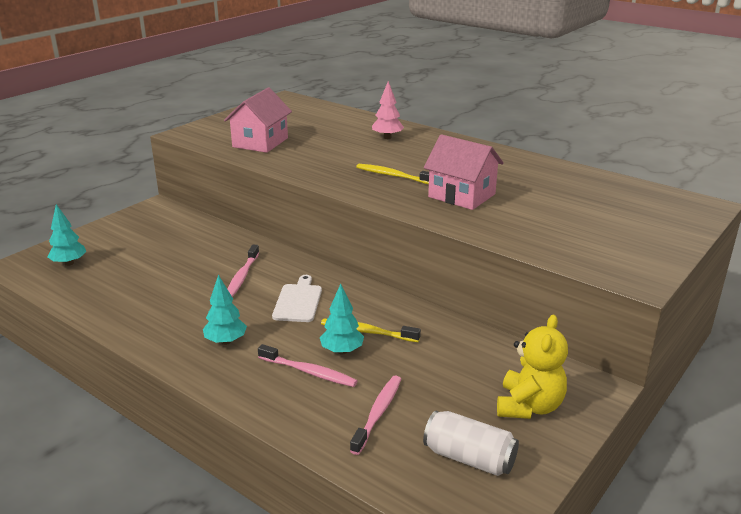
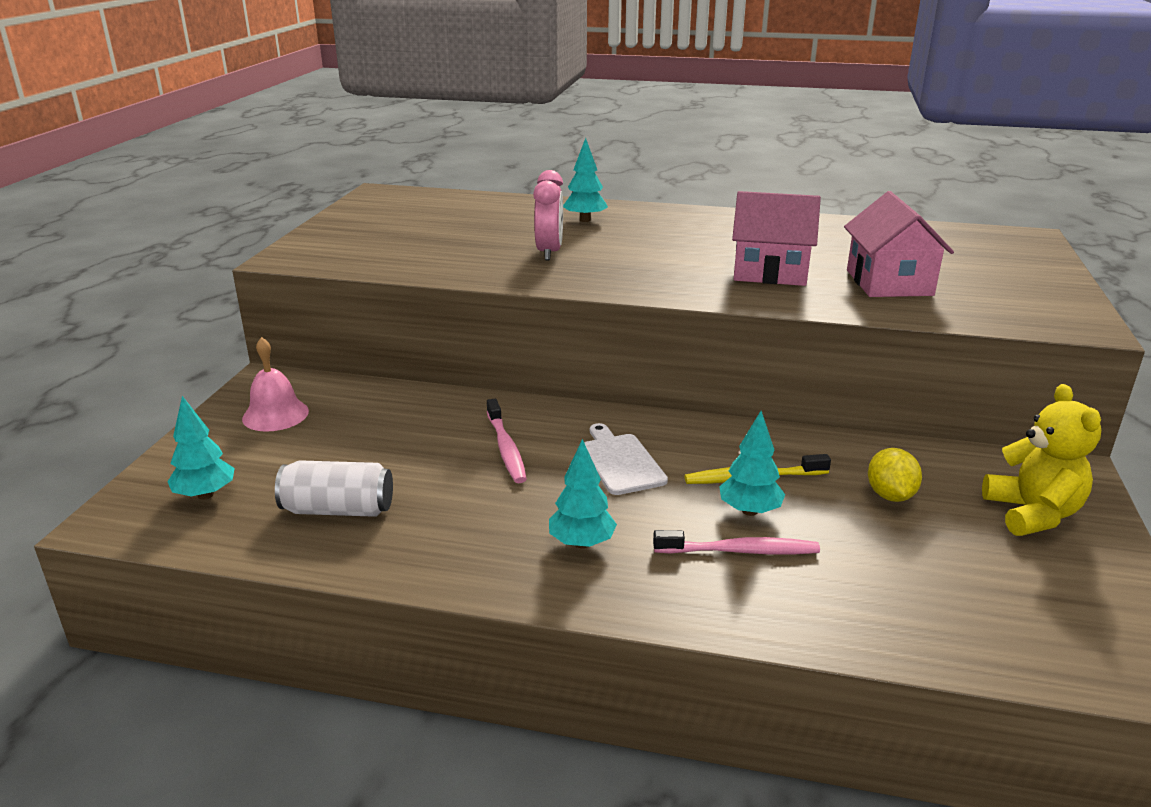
camera: 25 degrees left, 0 degrees up
pink house [224,87,292,153] -> pink house moved to [844,191,954,297]
pink toothbrush [350,375,401,455] -> none
yellow toothbrush [356,164,429,184] -> none
pink tree [372,81,404,139] -> turquoise tree [563,138,608,222]
white can [423,411,519,476] -> white can moved to [275,460,393,517]
none -> pink bell [242,337,309,432]
none -> pink clock [533,170,563,261]
none -> yellow lemon [868,448,922,502]

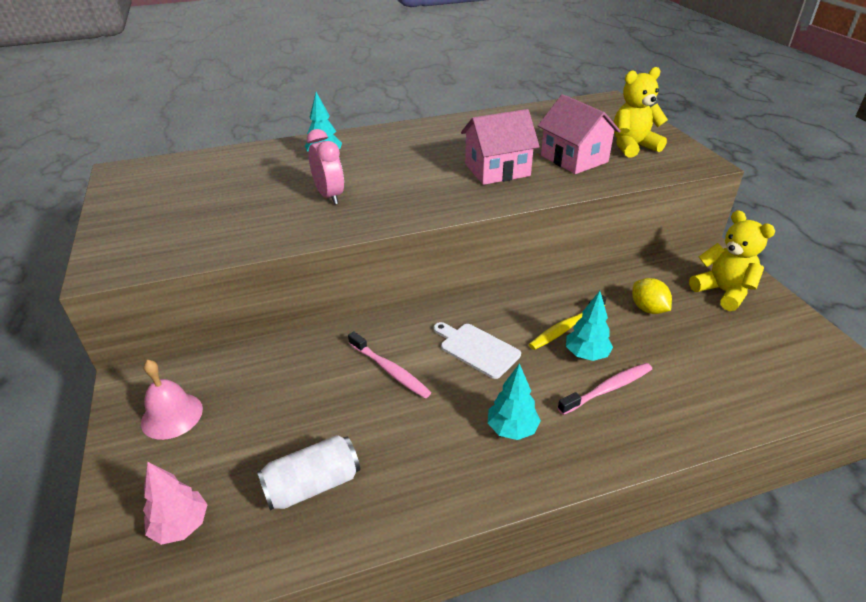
camera: 30 degrees left, 10 degrees up
turquoise tree [167,396,235,499] -> pink tree [143,461,208,545]
none -> yellow teddy bear [614,67,668,158]

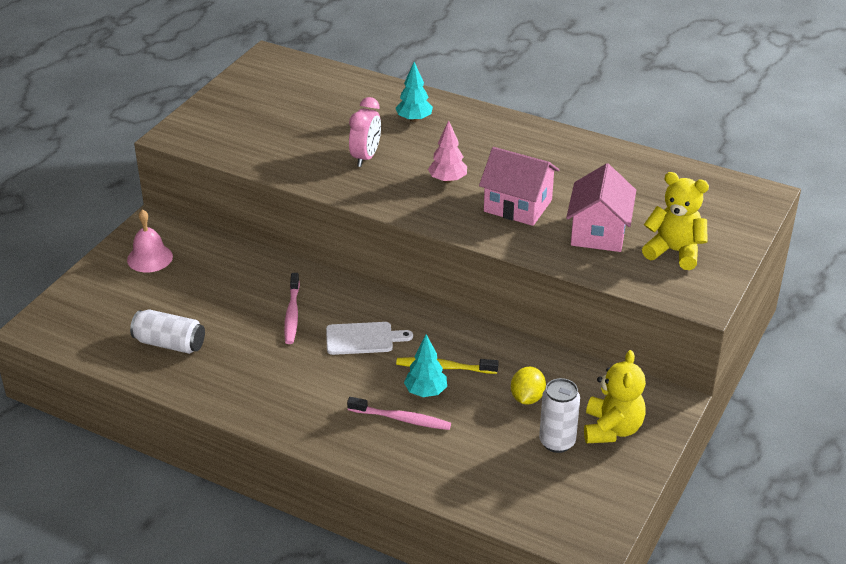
camera: 45 degrees right, 0 degrees up
pink tree [143,461,208,545] -> pink tree moved to [428,120,467,183]
white cutting board [434,322,521,379] -> white cutting board turned 90 degrees clockwise [326,322,413,355]
turquoise tree [488,363,541,440] -> none
none -> white can [539,378,580,453]

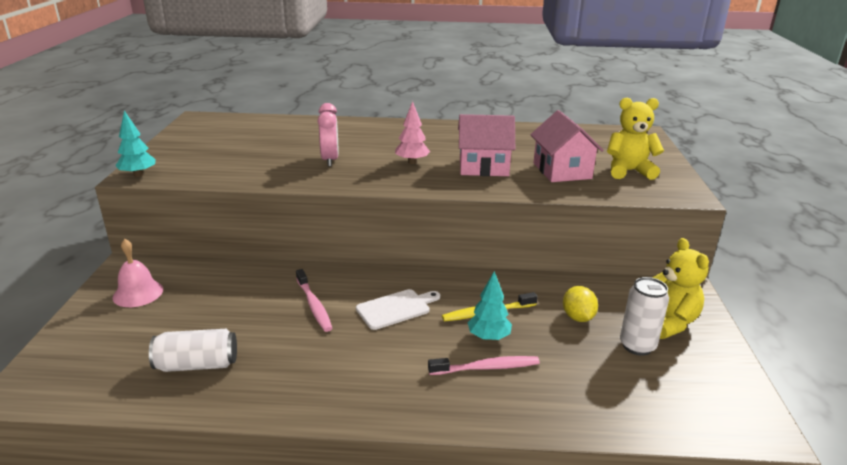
camera: 25 degrees left, 10 degrees down
turquoise tree [395,62,433,122] -> turquoise tree moved to [116,111,156,177]

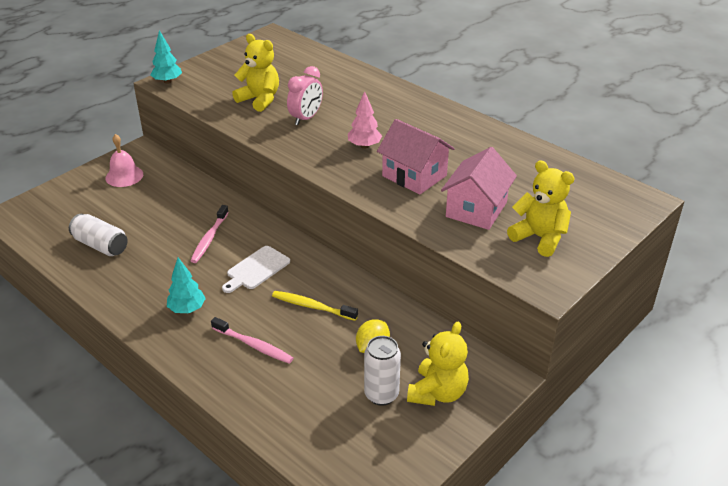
camera: 40 degrees right, 10 degrees up
white cutting board [356,289,440,330] -> white cutting board turned 120 degrees clockwise [222,246,290,293]
turquoise tree [468,271,512,341] -> turquoise tree moved to [167,257,206,313]
none -> yellow teddy bear [232,34,279,112]

